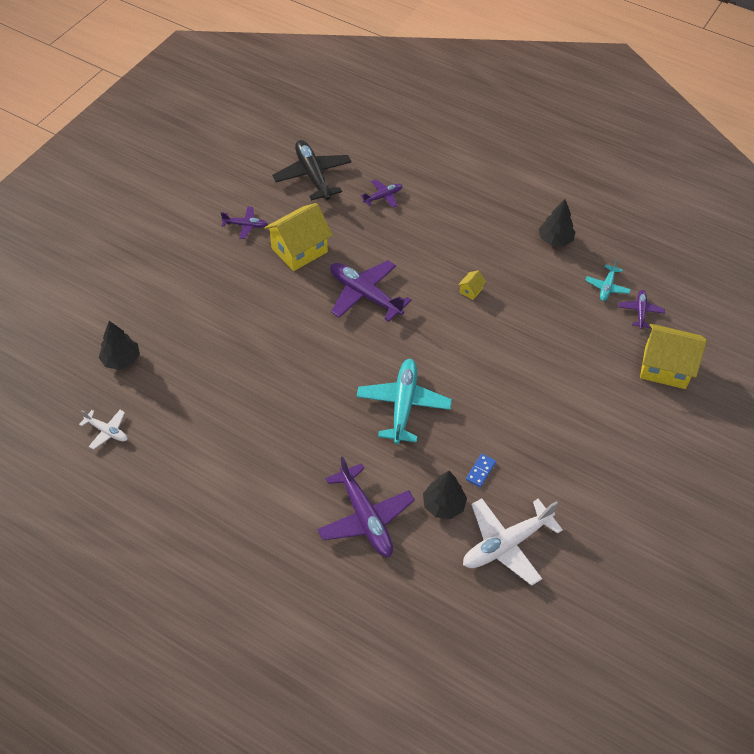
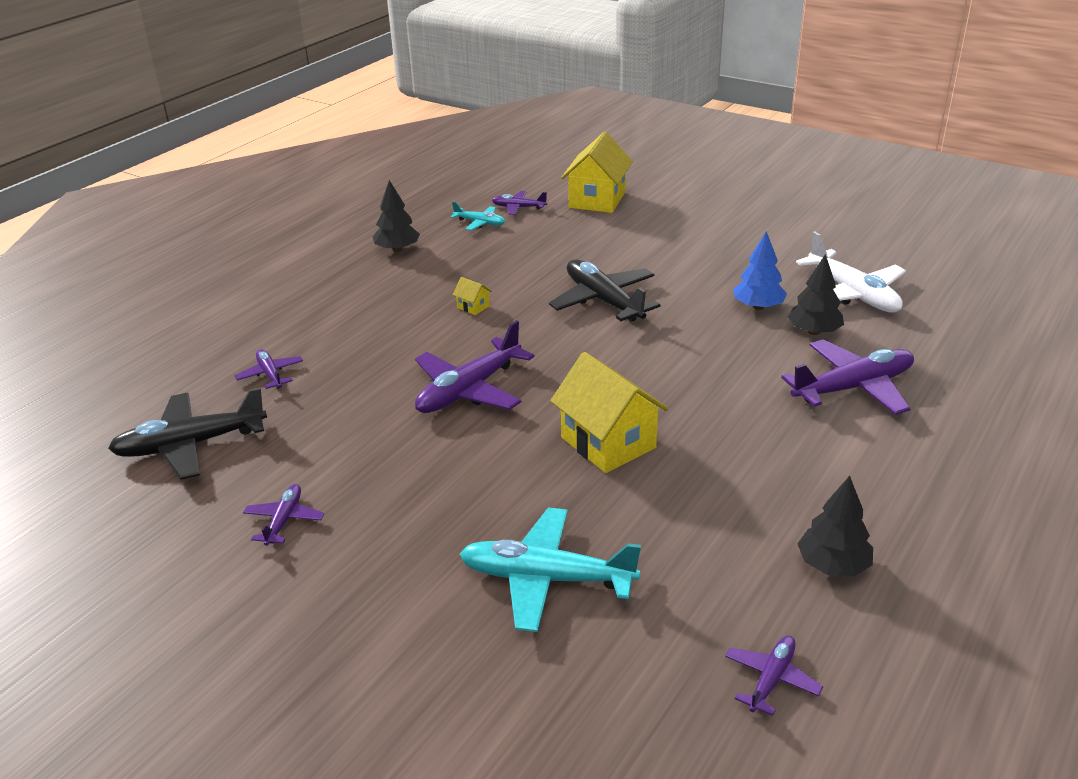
camera: 85 degrees left, 20 degrees down
white plane [79,410,127,449] -> purple plane [725,636,823,716]
black tree [99,321,140,370] -> black tree moved to [797,476,873,576]
yellow house [264,203,333,271] -> yellow house moved to [550,352,668,473]
turquoise plane [357,359,452,444] -> turquoise plane moved to [460,508,641,632]
blue domino [466,454,496,487] -> blue tree [733,231,787,310]
none -> black plane [549,259,661,322]

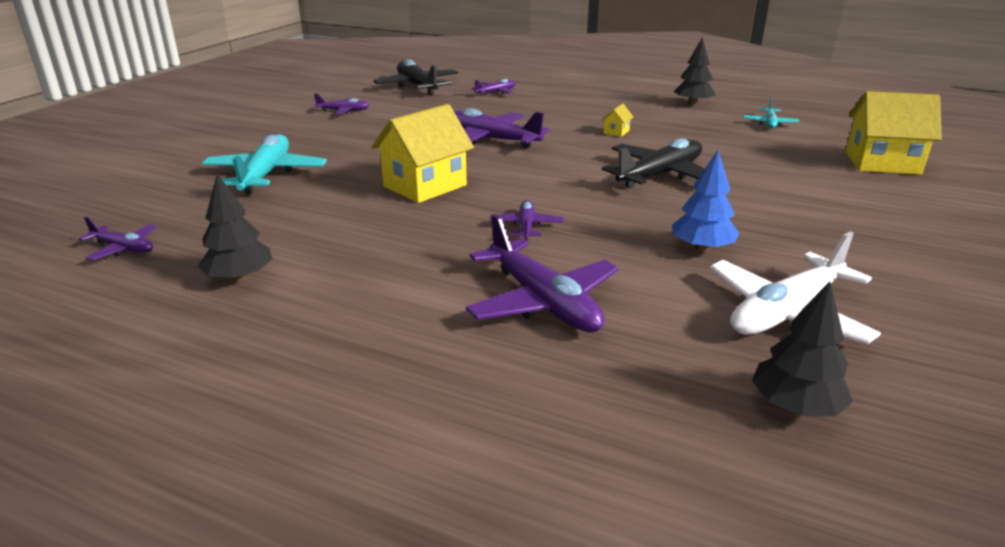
camera: 80 degrees right, 5 degrees down
purple plane [492,191,547,215] -> purple plane moved to [490,200,564,240]
black tree [787,254,844,335] -> black tree moved to [752,281,853,416]

